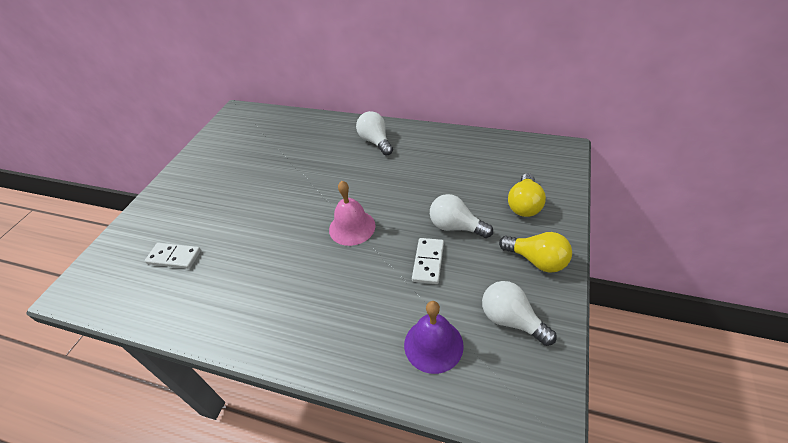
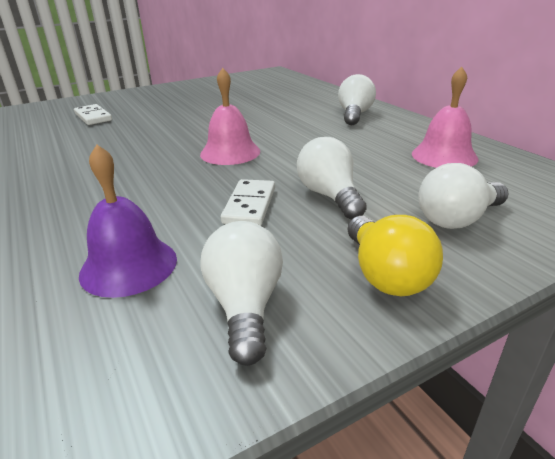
camera: 40 degrees right, 15 degrees down
white domino [412,238,444,284] -> white domino turned 45 degrees counterclockwise [221,179,275,226]
yellow light bulb [508,173,546,217] -> white light bulb [418,163,509,229]
none -> pink bell [412,67,479,168]

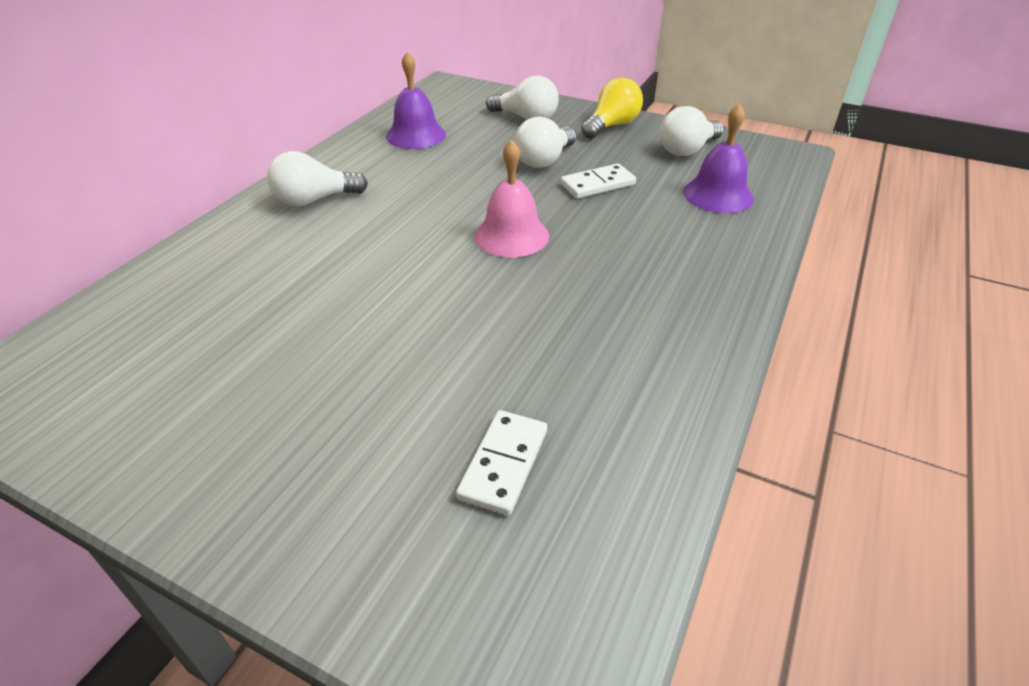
camera: 125 degrees left, 10 degrees up
pink bell [412,67,479,168] -> purple bell [386,52,446,149]

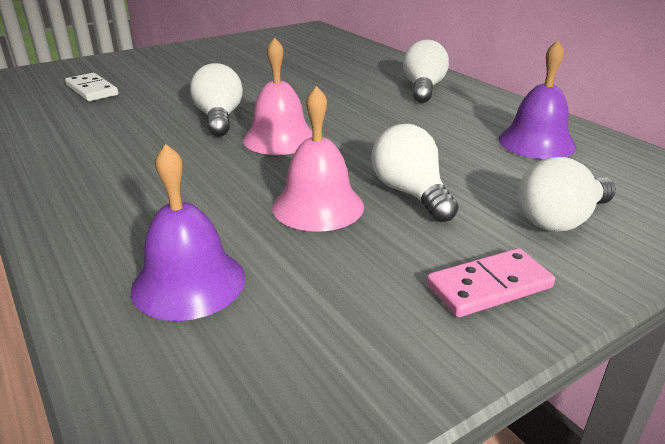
camera: 120 degrees right, 10 degrees down
white domino [560,163,636,199] -> pink bell [272,86,364,232]
yellow light bulb [581,78,643,139] -> pink domino [426,248,555,317]
white light bulb [660,106,724,156] -> white light bulb moved to [190,63,243,137]

